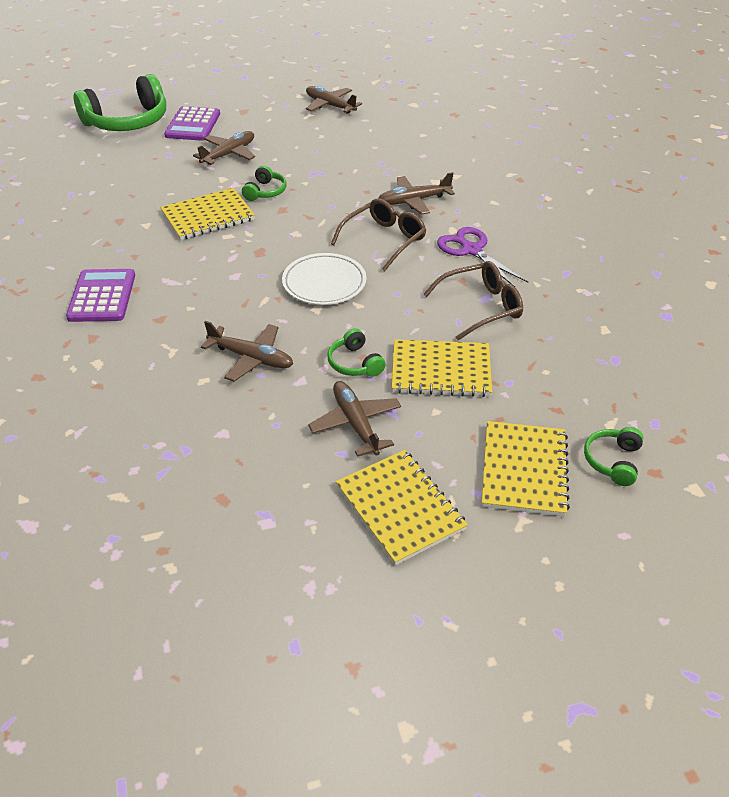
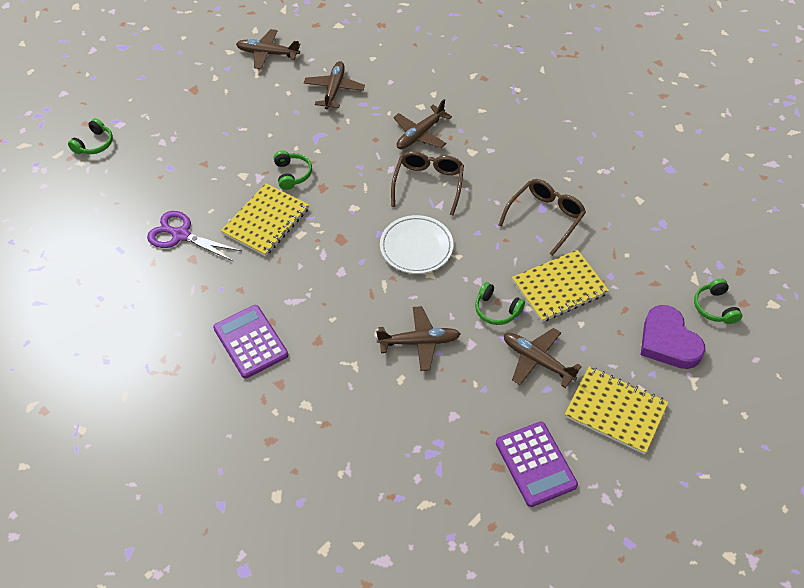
camera: 30 degrees left, 10 degrees up
green headphones [74,74,166,131] -> green headphones [68,118,113,154], size x0.46
purple calculator [164,106,220,141] -> purple calculator moved to [496,421,578,507]
brown plane [193,131,255,165] -> brown plane moved to [304,61,365,109]
purple scissors [437,227,528,287] -> purple scissors moved to [147,211,242,262]
yellow notebook [482,421,570,517] -> purple heart [641,305,705,369]

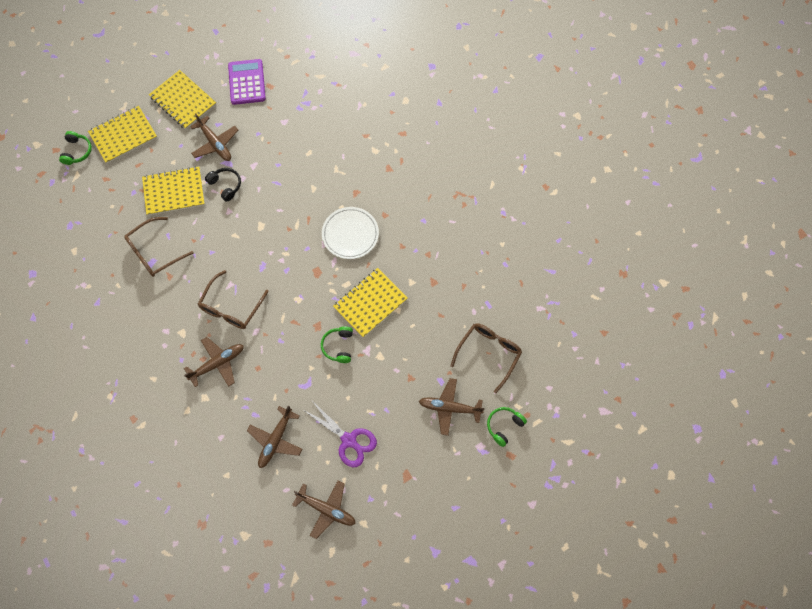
camera: 165 degrees left, 15 degrees up
purple scissors [147,211,242,262] -> purple scissors moved to [305,402,377,467]
purple calculator [213,305,288,379] -> none
brown plane [376,306,460,371] -> brown plane moved to [419,378,485,436]
white plate [380,215,453,274] -> white plate moved to [322,207,379,259]
green headphones [475,282,525,325] -> black headphones [205,168,241,202]
purple heart [641,305,705,369] -> yellow notebook [88,106,157,163]
none -> brown glasses [450,323,522,393]

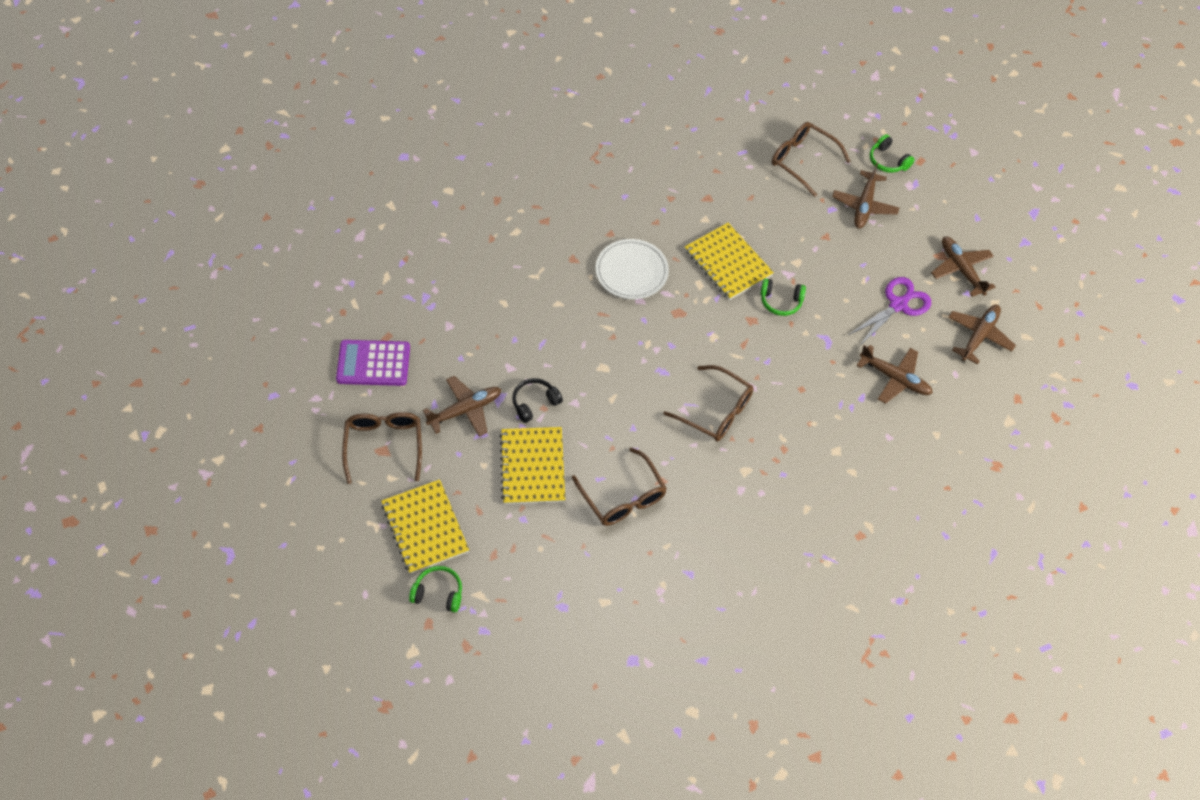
camera: 85 degrees left, 10 degrees down
yellow notebook [149,70,216,129] -> brown glasses [342,412,422,484]
brown plane [184,337,244,387] -> brown plane moved to [931,237,996,297]

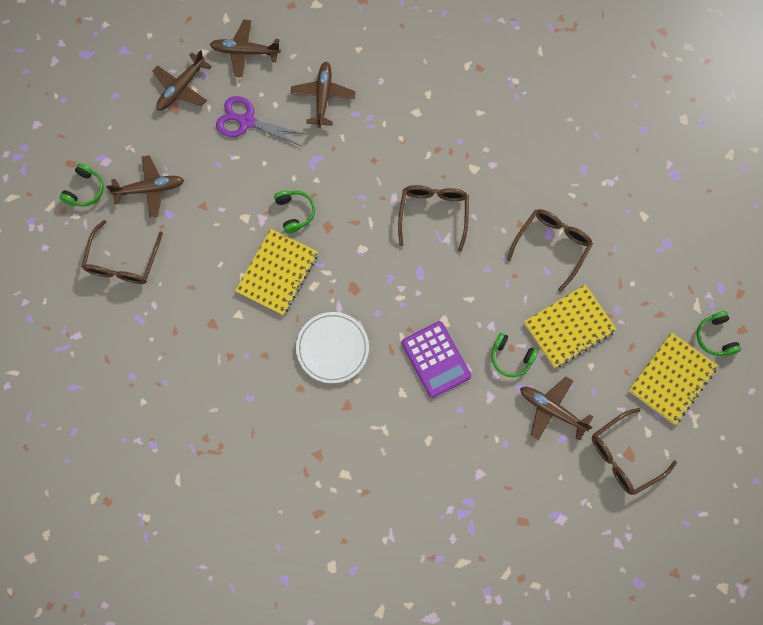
camera: 115 degrees left, 15 degrees up
purple calculator [336,340,410,386] -> purple calculator moved to [401,321,471,398]
black headphones [512,378,563,423] -> green headphones [491,333,538,377]

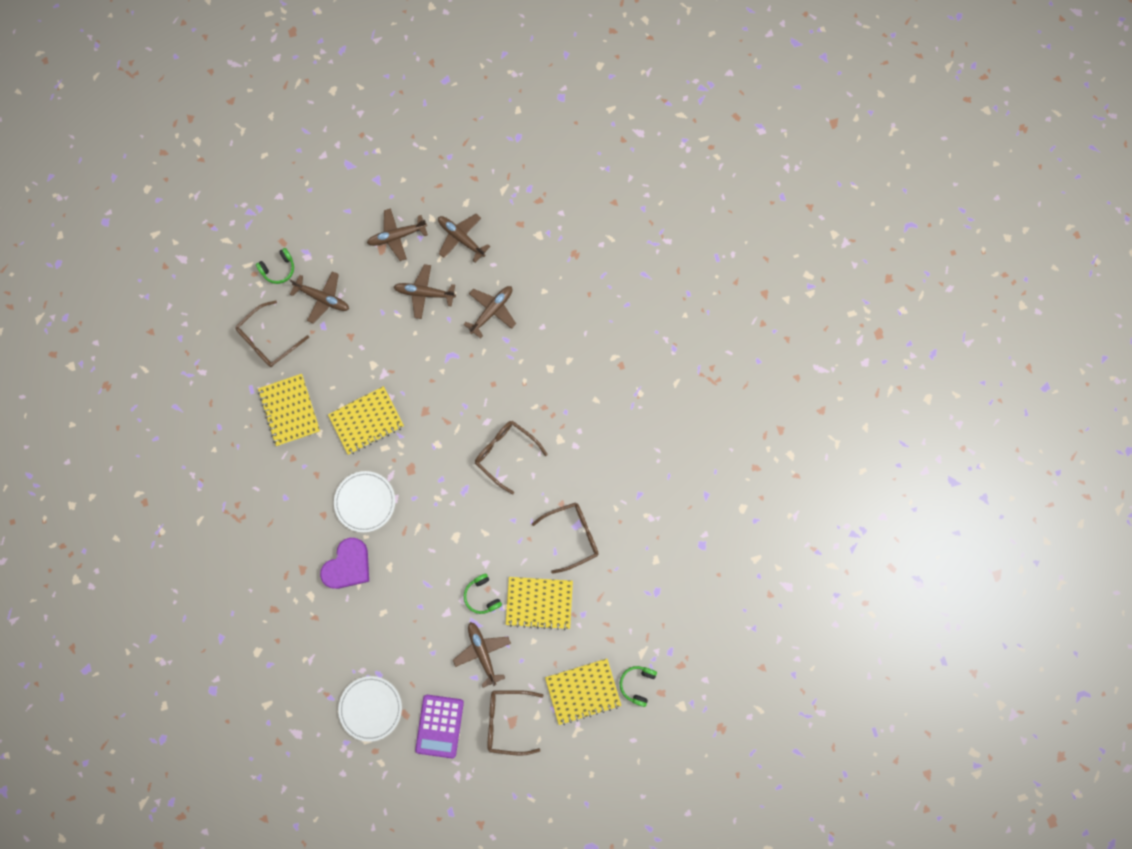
camera: 35 degrees right, 5 degrees up
purple scissors [216,96,306,146] -> brown plane [394,264,456,319]
green headphones [274,190,315,233] -> none
brown glasses [398,185,469,252] -> brown glasses turned 90 degrees counterclockwise [475,421,548,495]
purple calculator [401,321,471,398] -> purple calculator moved to [415,695,464,758]
none -> yellow notebook [258,374,320,446]
none -> purple heart [320,538,369,589]
none -> white plate [338,676,402,742]

